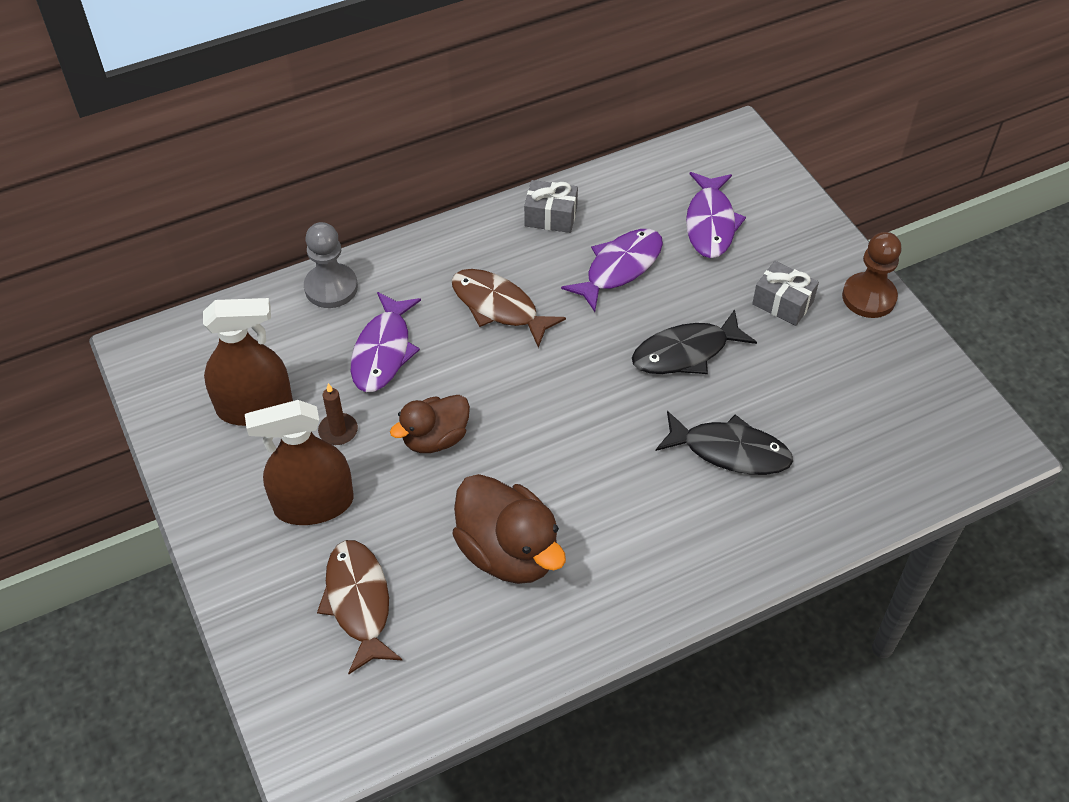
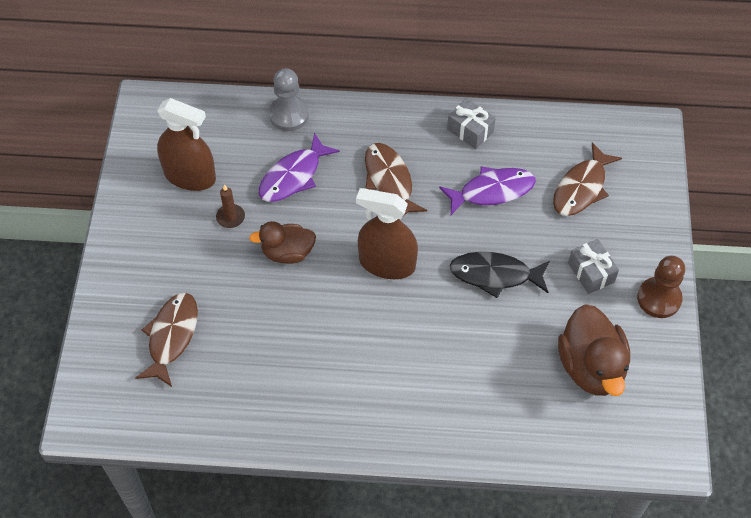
camera: 30 degrees right, 5 degrees up
brown spray bottle [245,400,353,525] -> brown spray bottle moved to [356,188,418,279]
brown duck [452,474,566,584] -> brown duck moved to [558,304,630,396]
black fish [656,411,793,475] -> none
purple fish [686,172,746,258] -> brown fish [553,142,622,216]

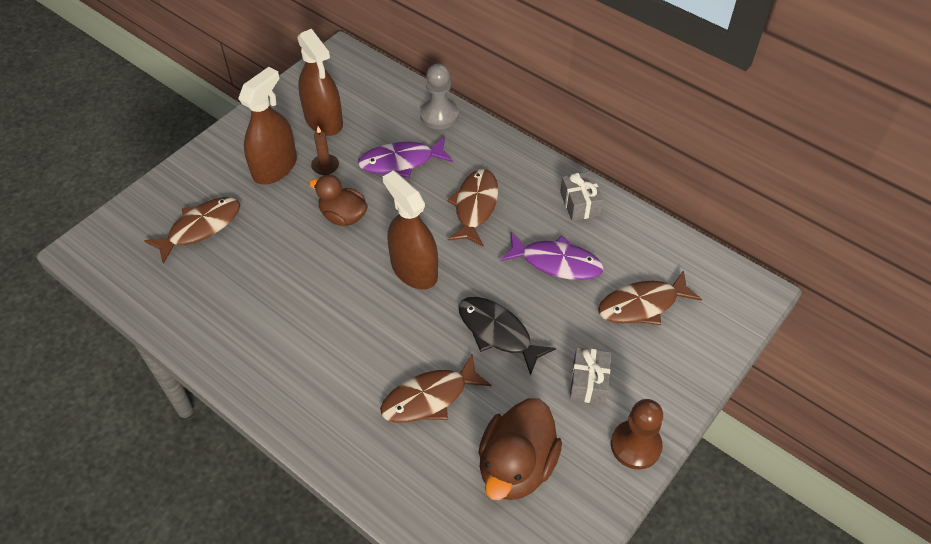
camera: 35 degrees right, 5 degrees down
none -> brown spray bottle [238,67,297,184]
none -> brown fish [380,355,492,423]

